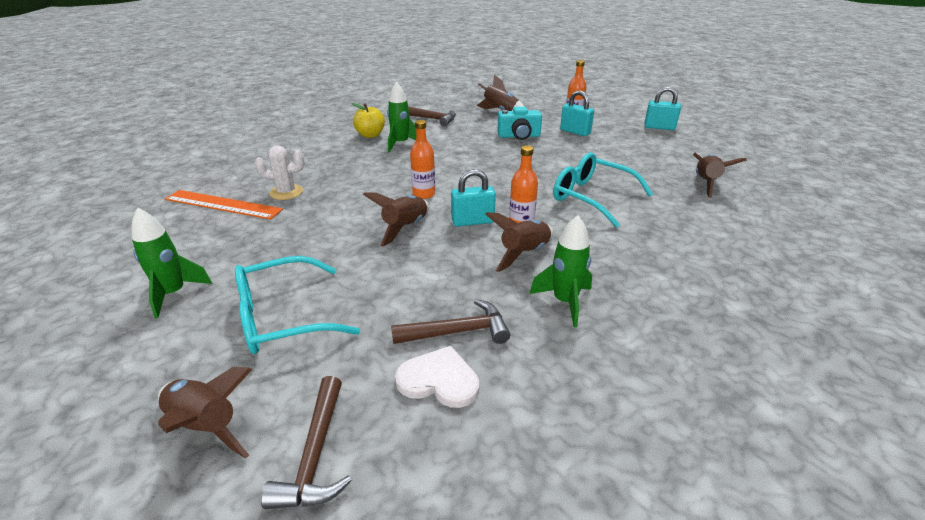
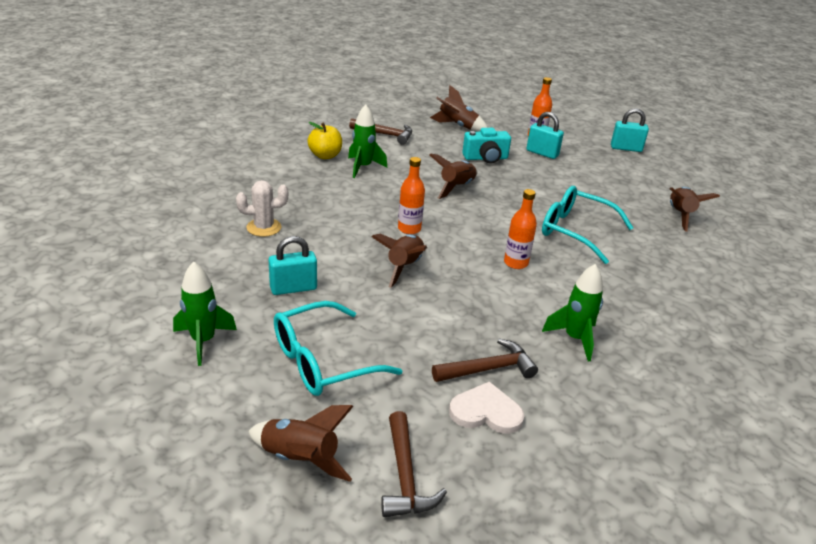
camera: 10 degrees left, 0 degrees up
orange ruler [165,190,283,220] -> none
turquoise padlock [451,169,496,227] -> turquoise padlock moved to [269,236,317,295]
brown rocket [485,212,553,272] -> brown rocket moved to [430,154,477,199]

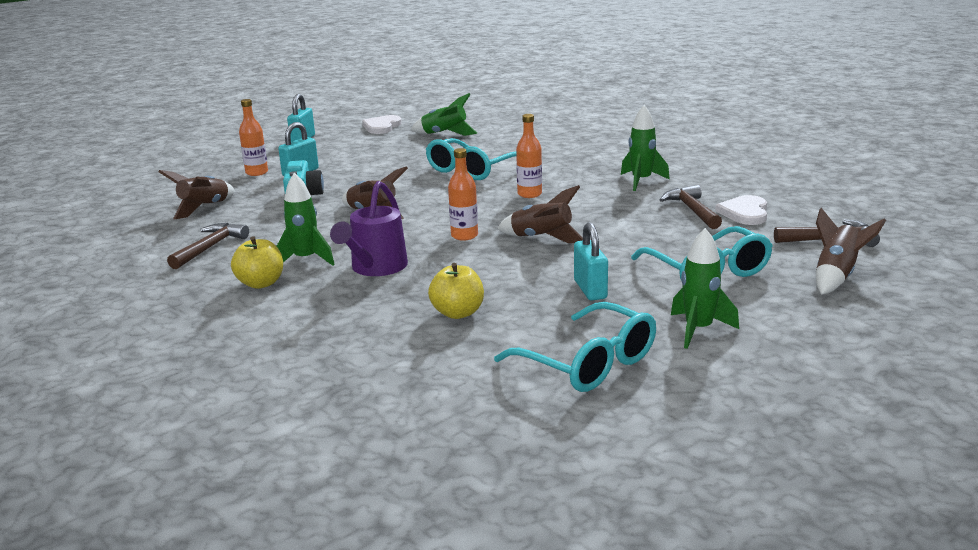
camera: 80 degrees left, 10 degrees down
white cactus [236,180,288,237] -> yellow apple [428,263,484,319]
brown rocket [670,187,720,232] -> green rocket [411,93,477,136]
none -> purple watering can [330,181,408,276]
none -> white heart [362,115,402,134]
none -> turquoise glasses [494,302,656,392]

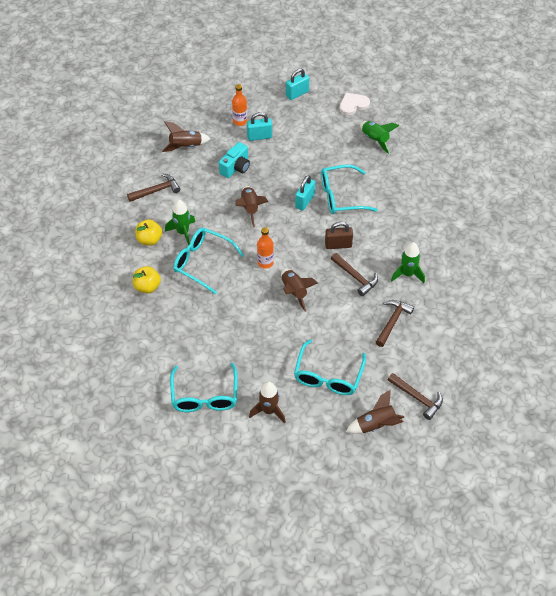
camera: 40 degrees right, 30 degrees up
purple watering can [330,181,408,276] -> turquoise glasses [173,228,244,294]
yellow apple [428,263,484,319] -> yellow apple moved to [133,266,161,293]
orange bottle [516,114,542,198] -> brown padlock [325,222,353,249]
turquoise padlock [574,222,608,301] -> turquoise padlock moved to [295,176,315,211]
green rocket [671,228,739,349] -> brown rocket [249,382,286,424]
white heart [715,195,767,225] -> none
none -> brown hammer [331,253,378,296]

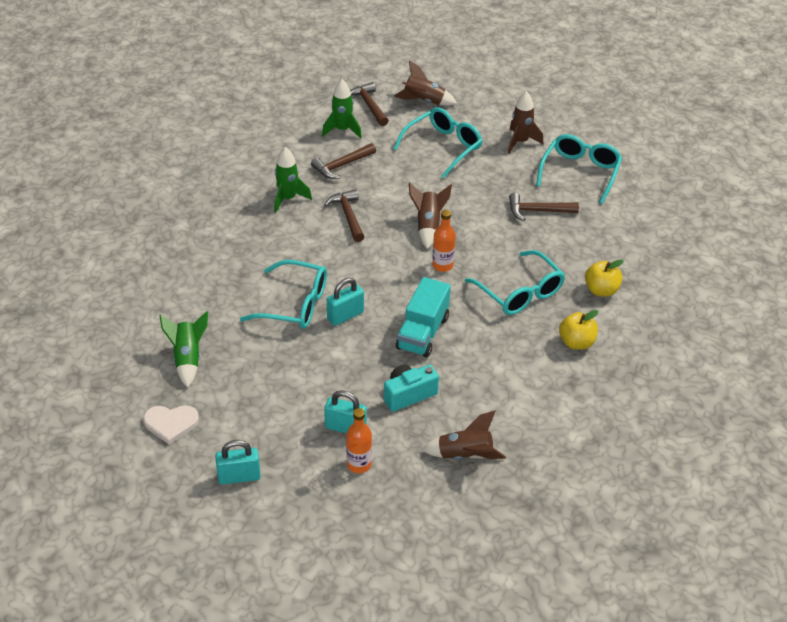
camera: 155 degrees left, 10 degrees down
brown hammer [127,173,180,202] -> brown hammer moved to [509,193,579,221]
green rocket [165,200,196,245] -> green rocket moved to [322,79,362,139]
brown rocket [236,186,268,227] -> turquoise truck [396,277,451,358]
brown padlock [325,222,353,249] -> none

